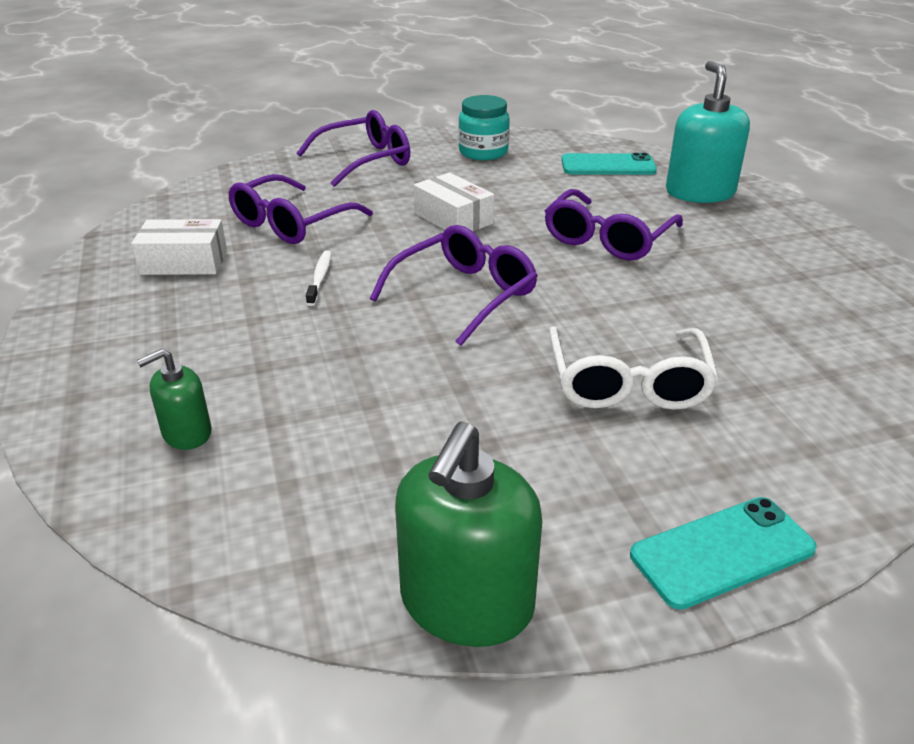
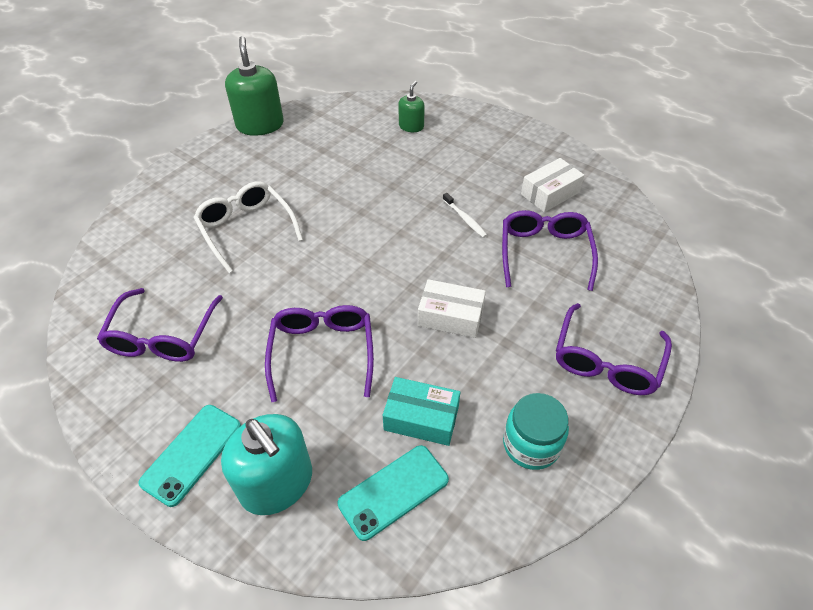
camera: 145 degrees right, 15 degrees up
purple glasses [370,225,538,346] -> purple glasses moved to [97,288,223,362]
turquoise phone [630,497,817,610] -> turquoise phone moved to [138,405,241,507]
none -> turquoise box [383,377,460,446]

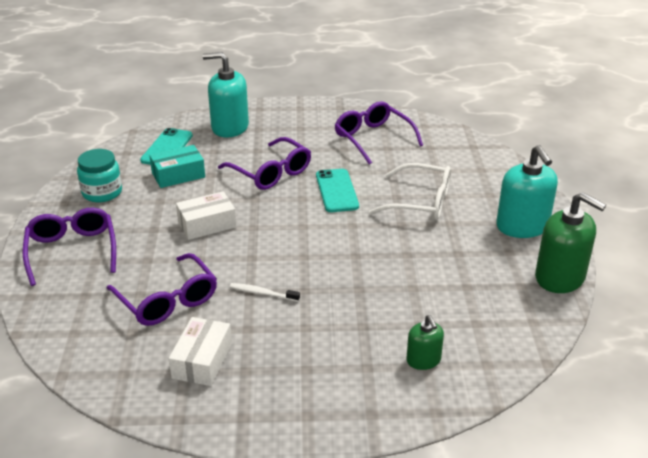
camera: 140 degrees right, 15 degrees down
turquoise phone [138,405,241,507] -> turquoise phone moved to [316,169,359,212]
none -> turquoise soap dispenser [496,145,558,238]

